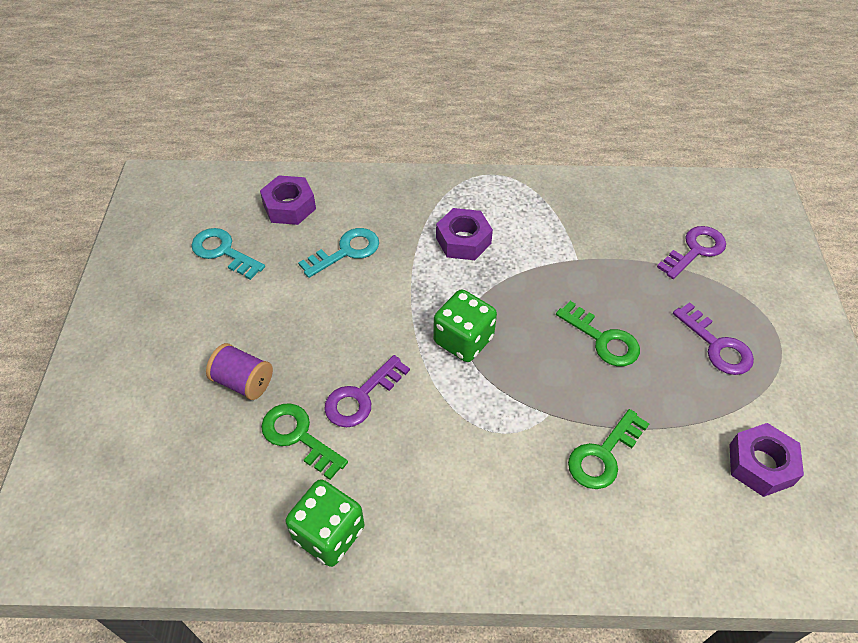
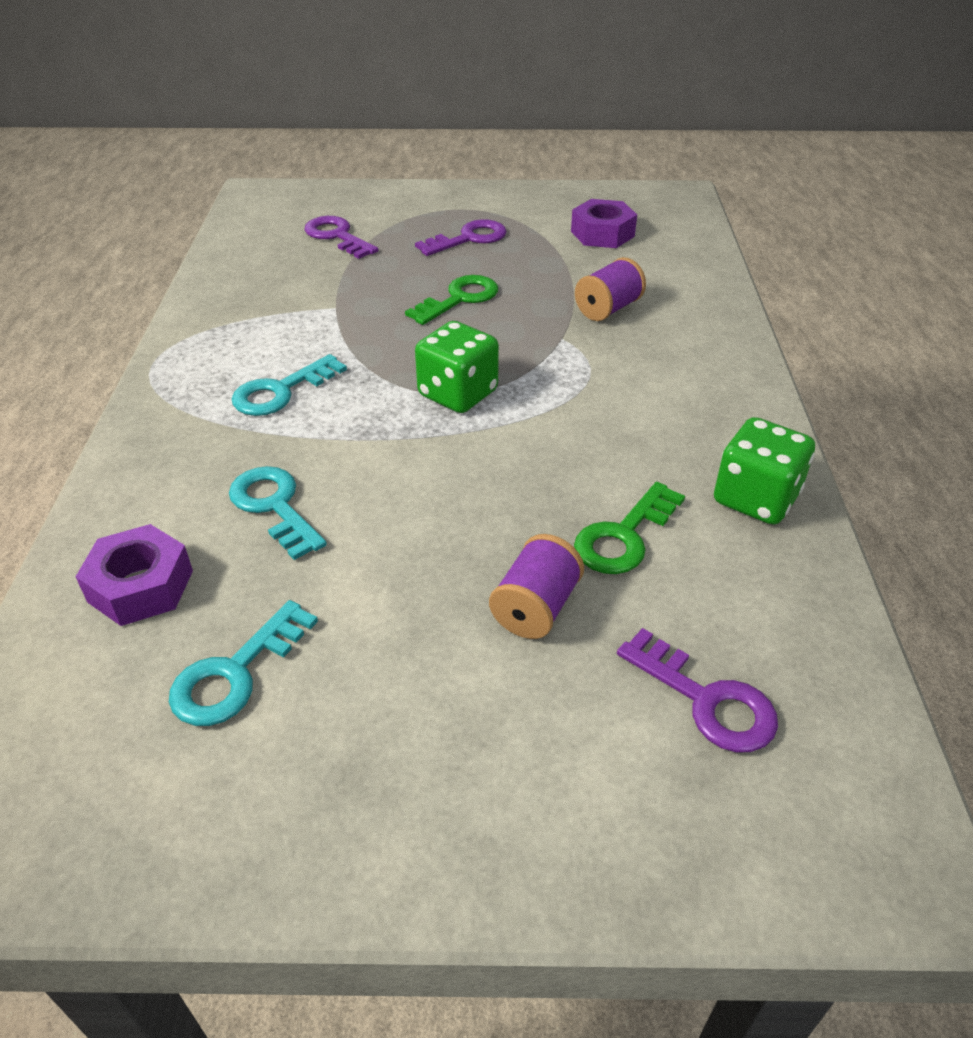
camera: 90 degrees left, 10 degrees down
purple key [324,355,410,427] -> purple key moved to [617,628,778,752]
purple nut [436,208,493,260] -> turquoise key [232,354,347,416]
green key [568,409,649,489] -> purple spool [575,257,646,321]

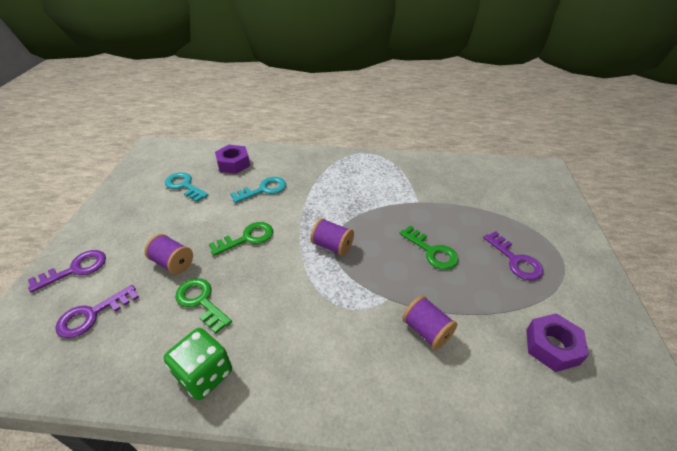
camera: 95 degrees right, 0 degrees up
turquoise key [232,354,347,416] -> none
purple key [305,216,379,259] -> purple key moved to [28,250,106,293]
green dice [415,321,499,413] -> purple spool [311,218,354,256]
none -> green key [209,222,273,256]

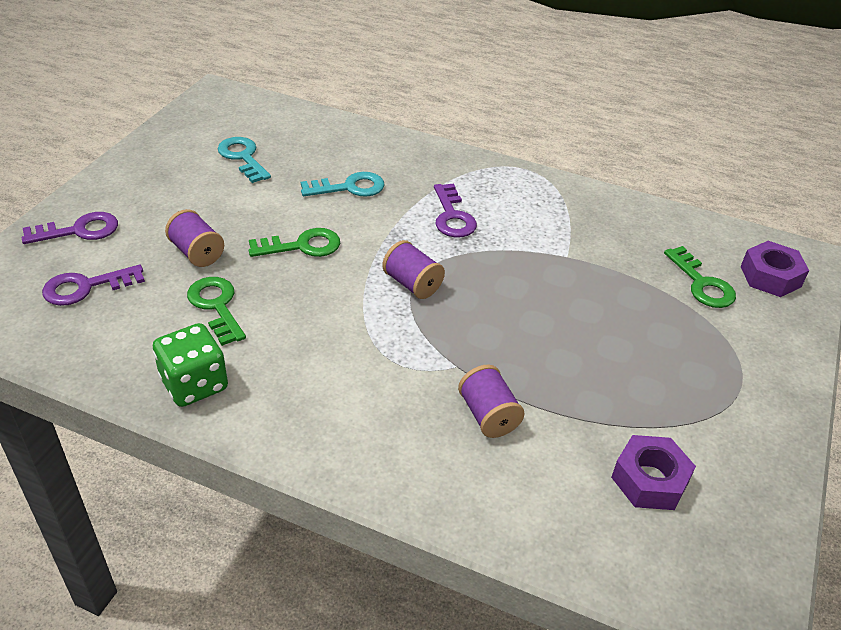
camera: 15 degrees right, 0 degrees up
purple nut [215,145,250,174] -> purple nut moved to [740,241,809,297]
green key [400,226,459,270] -> green key moved to [664,246,736,308]
purple key [483,231,544,281] -> purple key moved to [434,183,477,237]

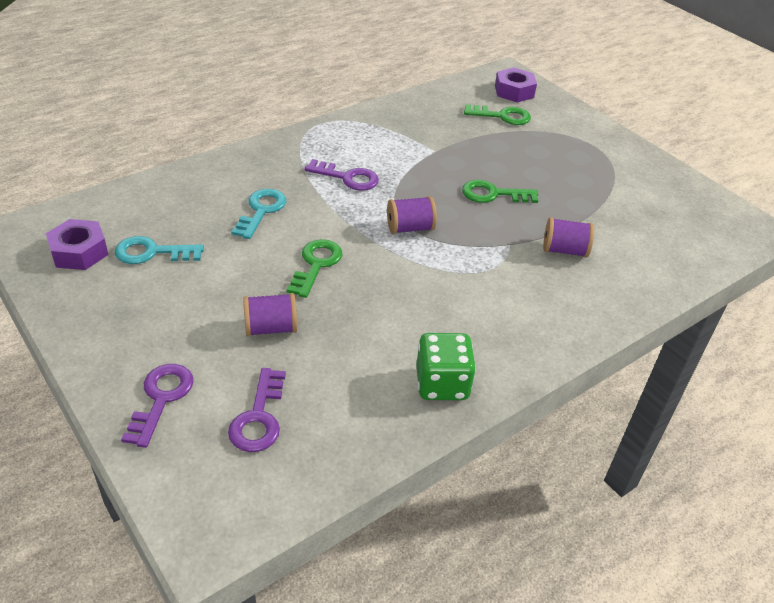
camera: 60 degrees left, 0 degrees up
green key [187,277,246,346] -> green key moved to [462,180,538,203]
purple nut [611,435,696,510] -> purple nut moved to [46,219,108,270]

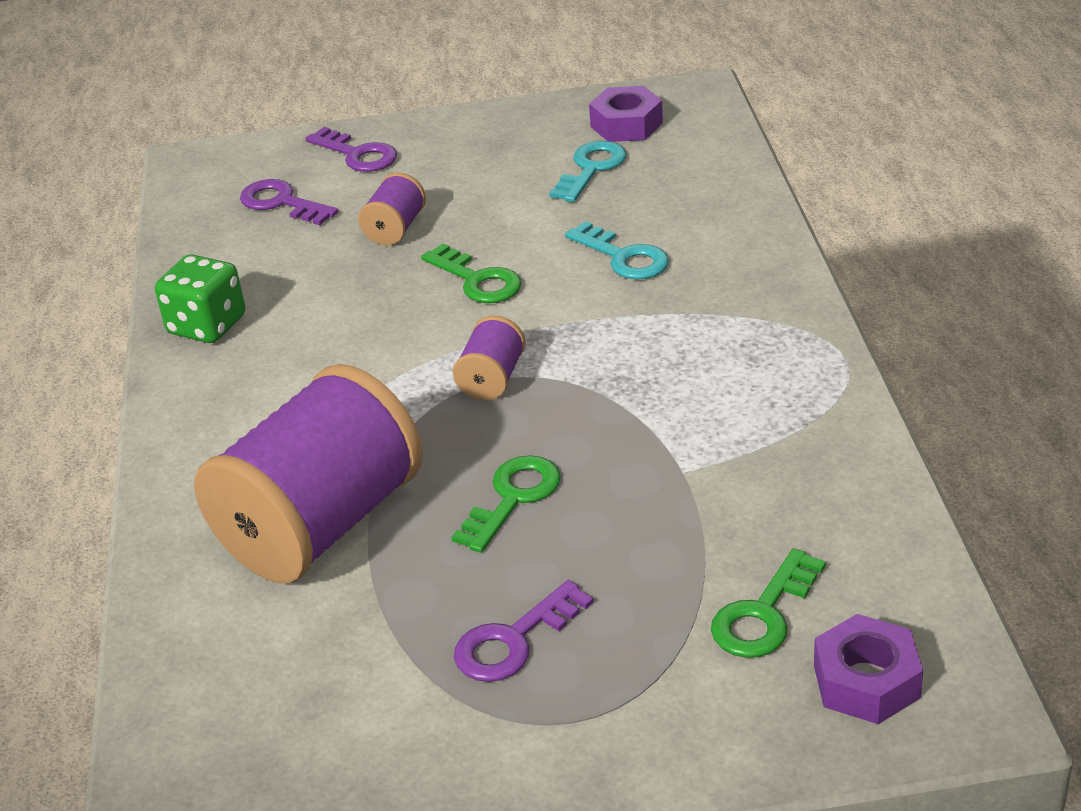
camera: 125 degrees right, 5 degrees down
purple key [305,159,379,191] -> purple key moved to [454,580,594,682]
purple spool [543,217,594,258] -> purple spool [194,364,423,583], size x2.34

